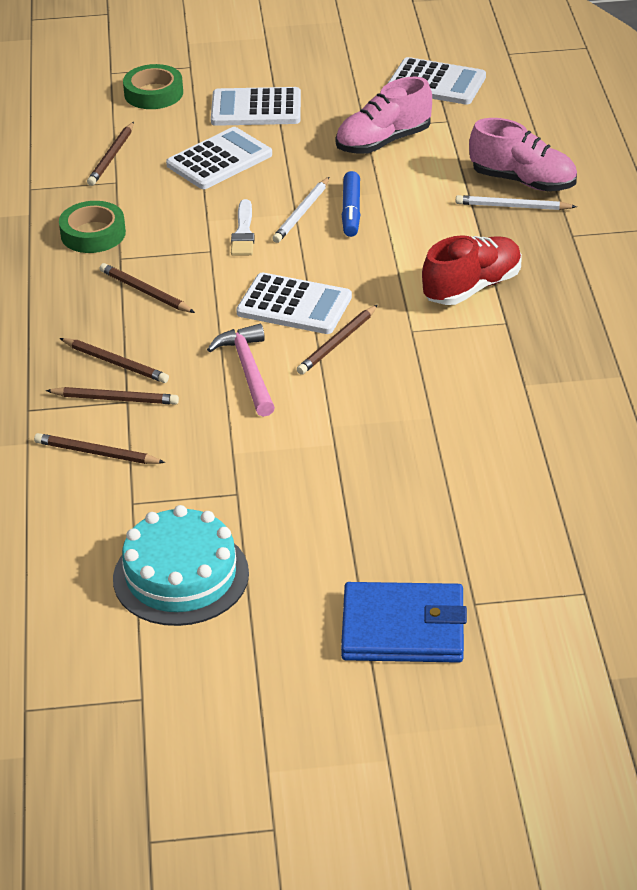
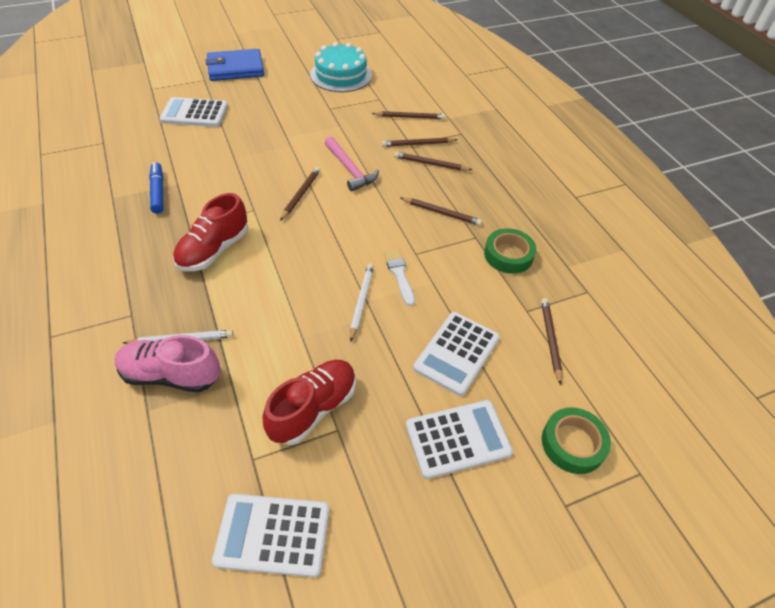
camera: 160 degrees right, 10 degrees up
white calculator [236,272,352,334] -> white calculator moved to [159,97,228,127]
pink shoe [336,77,432,154] -> red shoe [263,360,356,445]
blue marker [342,171,361,237] -> blue marker moved to [149,162,164,214]

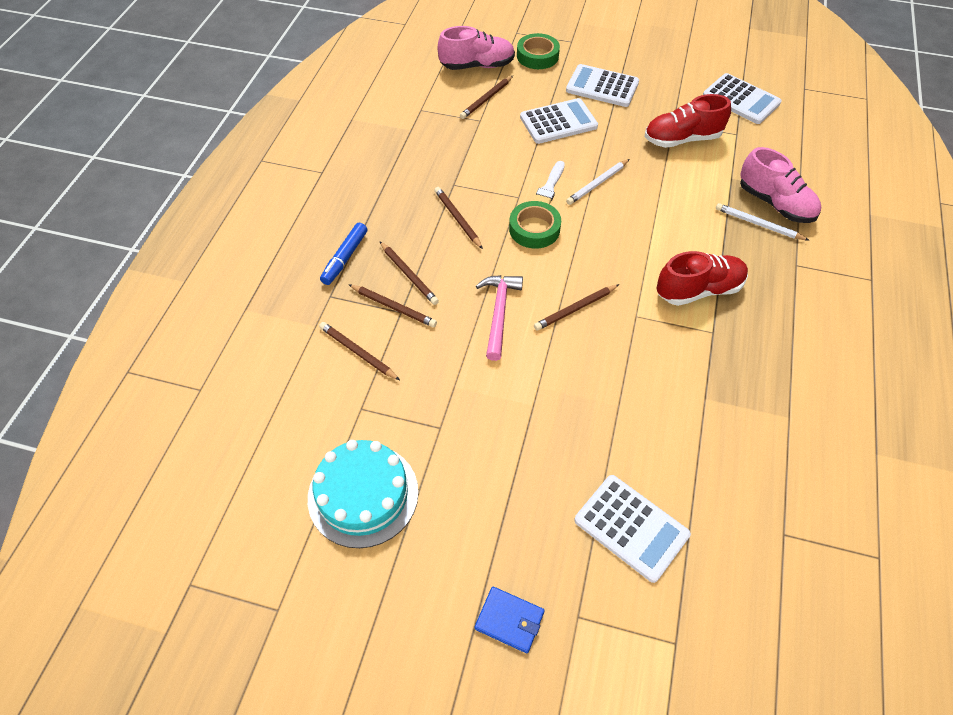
camera: 140 degrees left, 5 degrees up
blue marker [149,162,164,214] -> blue marker moved to [320,223,367,285]
blue wallet [206,49,264,81] -> blue wallet [475,586,545,653], size x0.56
green tape [484,228,536,274] -> green tape moved to [509,201,561,249]
none -> pink shoe [438,26,515,70]

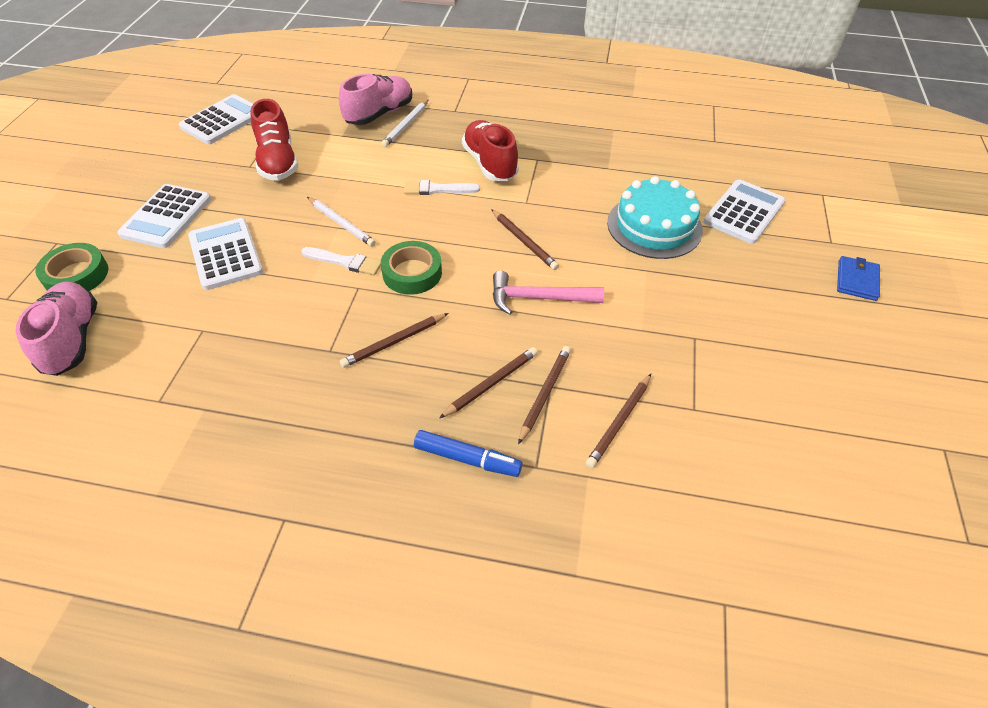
camera: 95 degrees left, 5 degrees down
turquoise cake [308,440,418,548] -> turquoise cake moved to [607,176,703,259]
brown pencil [460,76,513,119] -> none
none -> white brush [404,180,480,195]

